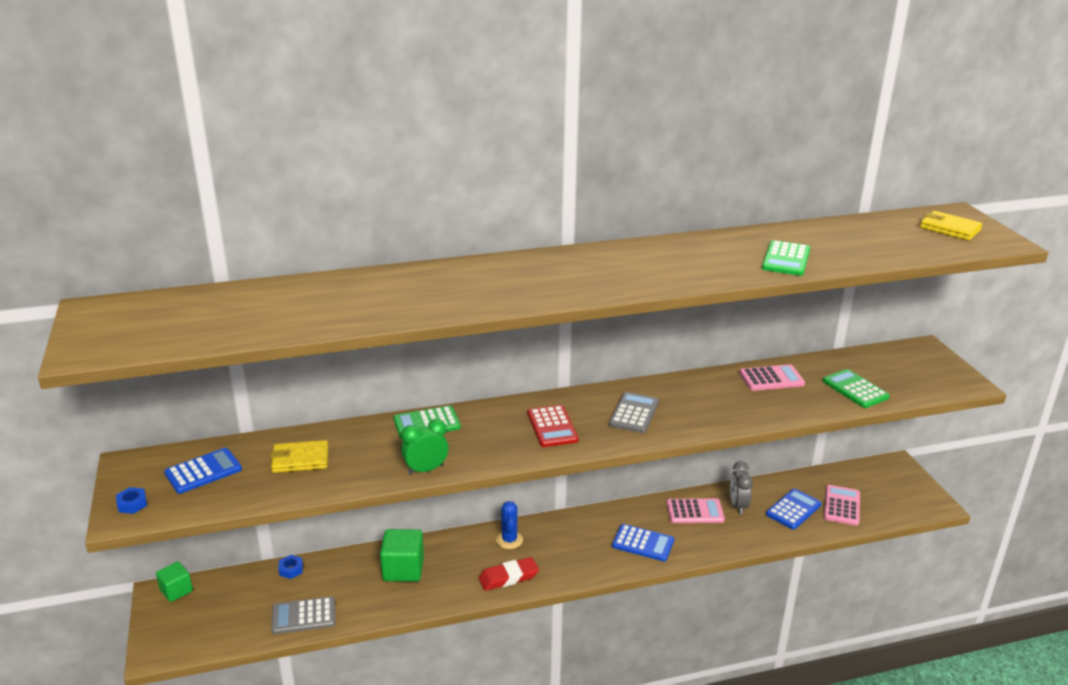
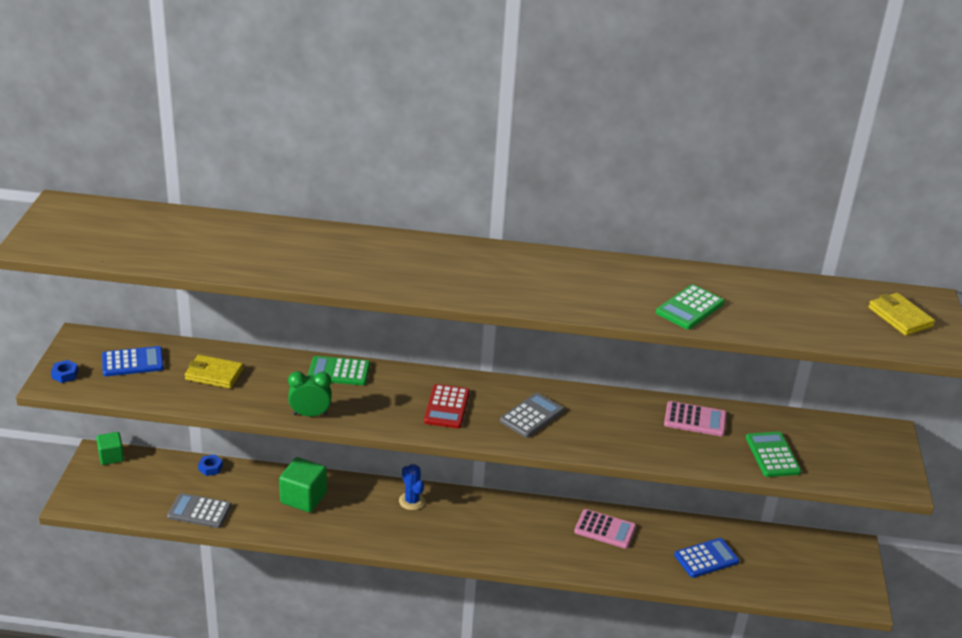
camera: 20 degrees right, 5 degrees up
red eraser [479,557,539,591] -> none
blue cactus [496,501,523,549] -> blue cactus turned 45 degrees counterclockwise [399,464,425,510]
blue calculator [612,524,674,561] -> none
grey clock [730,461,753,514] -> none
pink calculator [824,485,860,526] -> none

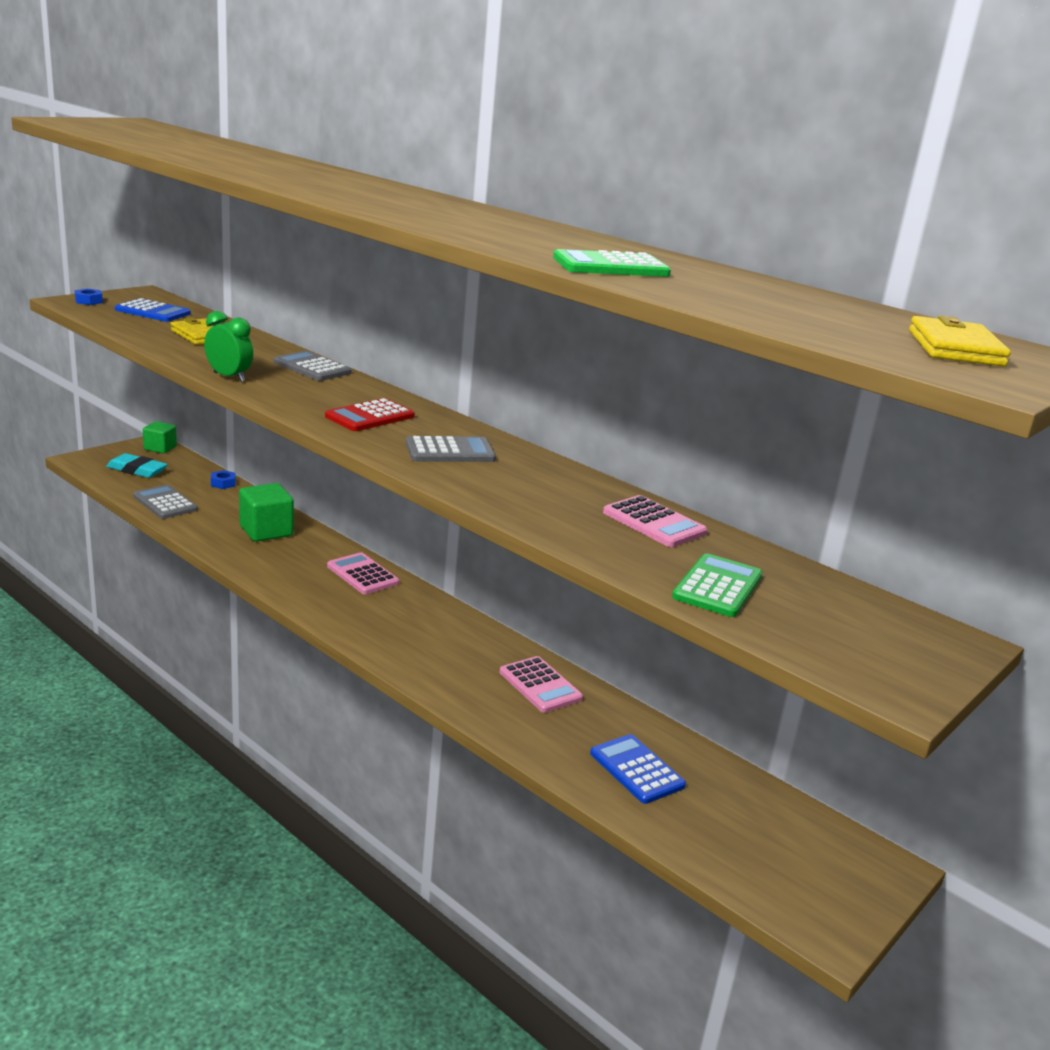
camera: 35 degrees right, 10 degrees down
green calculator [308,356,370,385] -> grey calculator [274,351,352,381]
blue cactus [399,464,425,510] -> pink calculator [327,552,399,594]
blue calculator [674,538,739,578] -> blue calculator turned 135 degrees counterclockwise [590,734,686,804]
none -> turquoise eraser [106,453,168,478]

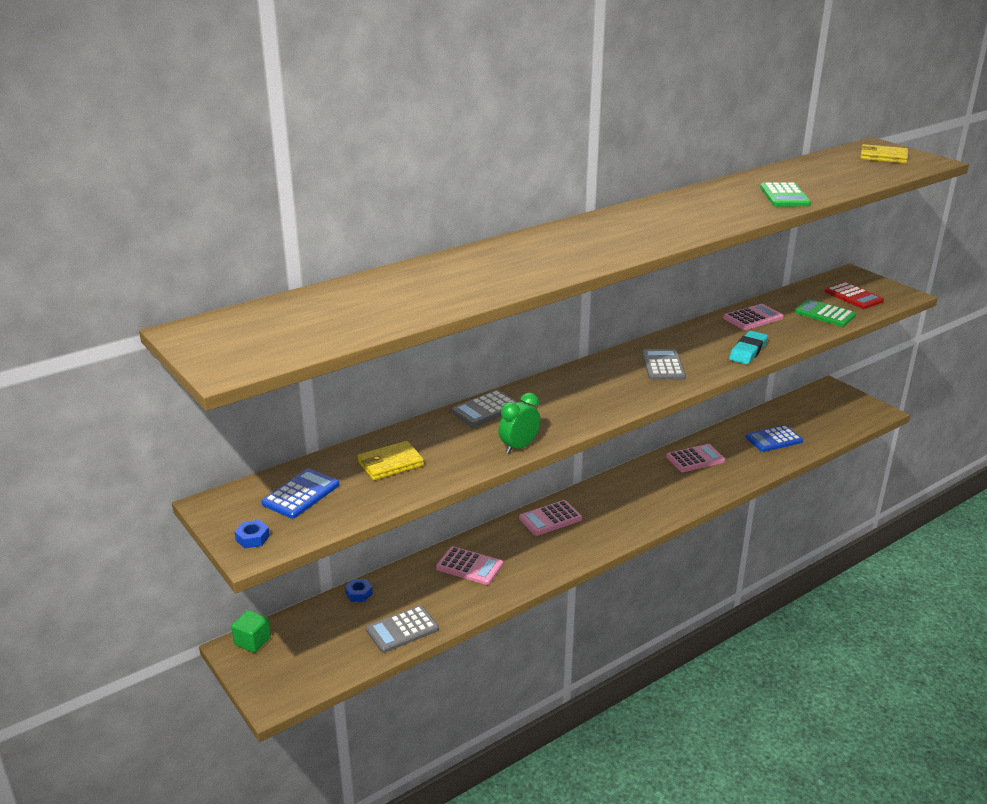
camera: 75 degrees left, 5 degrees up
turquoise eraser [106,453,168,478] -> turquoise eraser moved to [729,331,768,364]
green cube [239,483,294,542] -> pink calculator [436,546,503,585]
red calculator [325,398,415,431] -> red calculator moved to [824,282,884,309]

